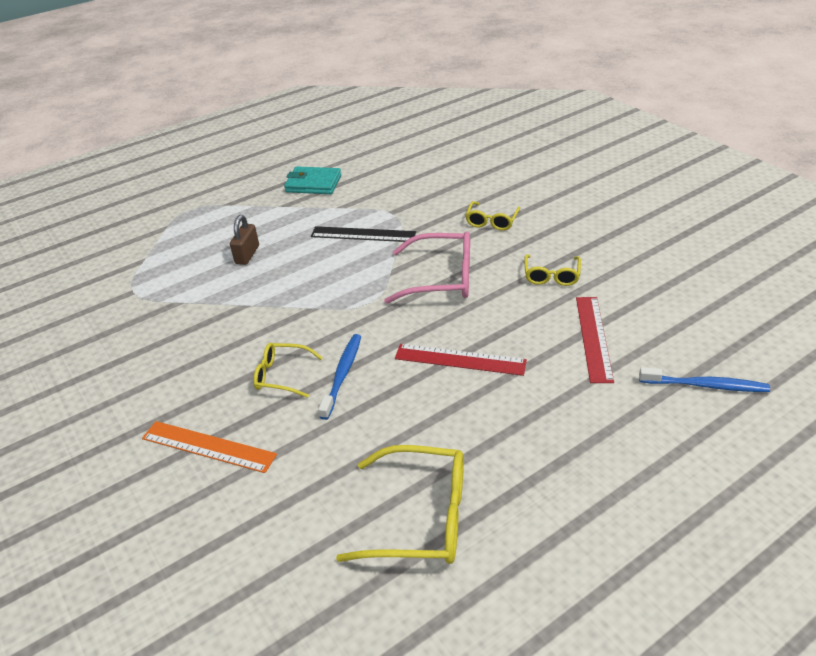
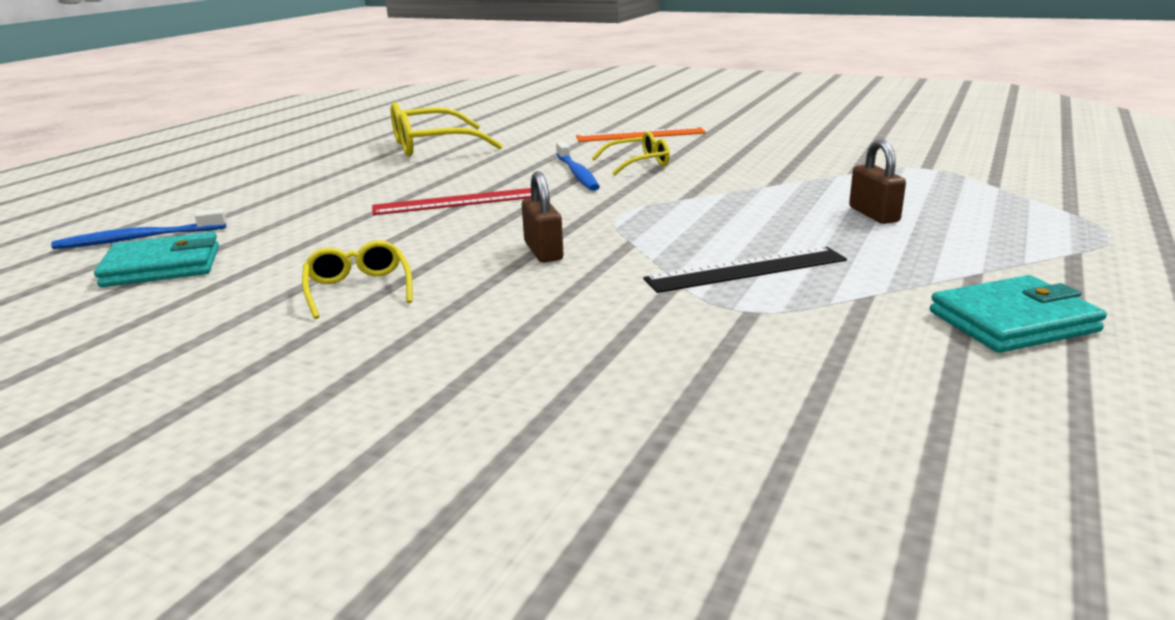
camera: 150 degrees right, 15 degrees down
pink glasses [384,232,470,304] -> brown padlock [522,171,563,262]
yellow glasses [465,201,520,231] -> none
red ruler [576,297,614,383] -> none
none -> turquoise wallet [94,232,219,287]

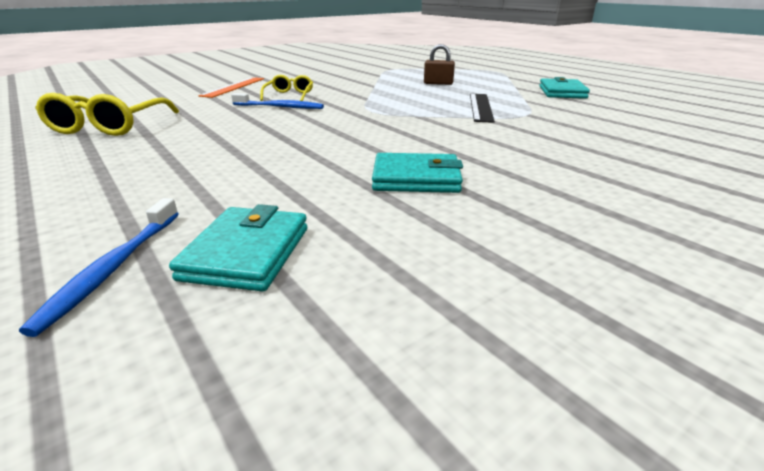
camera: 65 degrees left, 5 degrees up
yellow glasses [302,240,413,319] -> turquoise wallet [372,153,463,193]
red ruler [372,188,531,215] -> none
brown padlock [522,171,563,262] -> none

